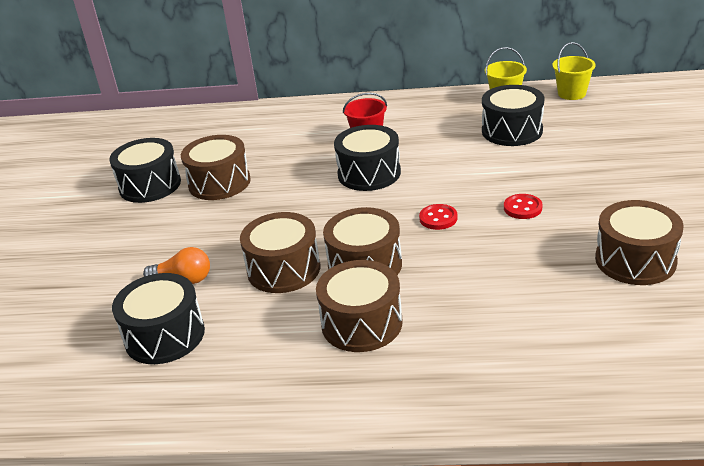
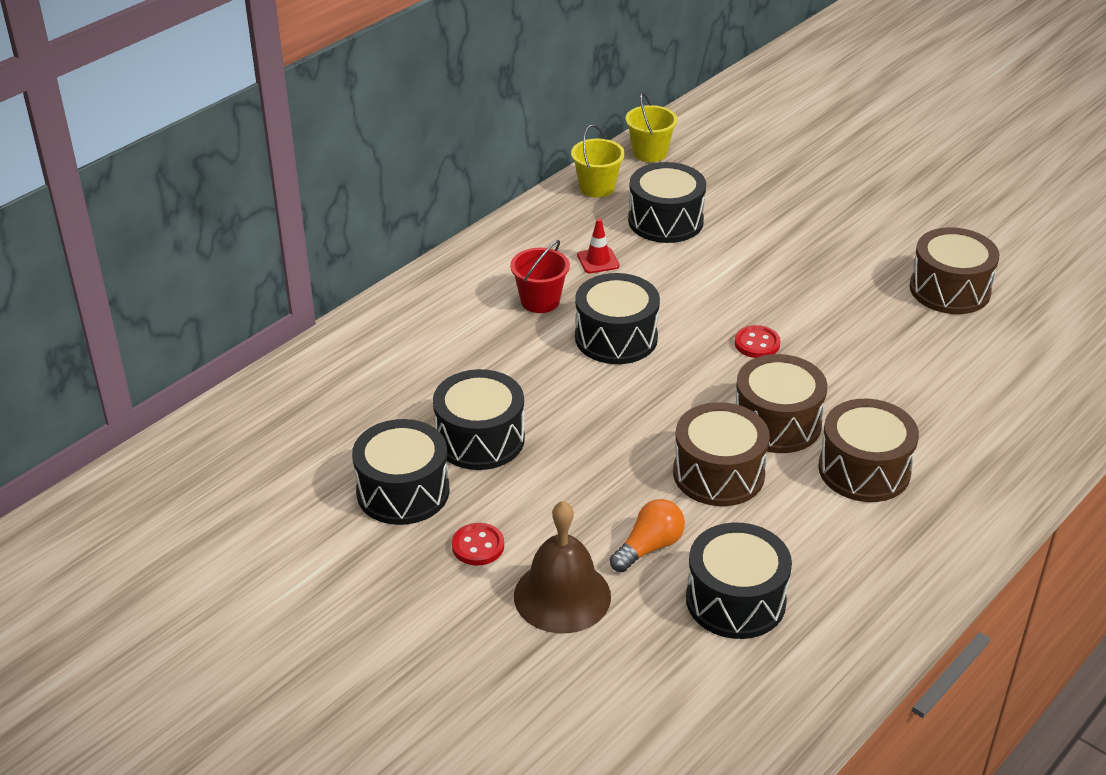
camera: 55 degrees left, 5 degrees up
brown drum [181,135,251,200] -> black drum [433,369,525,470]
red button [504,194,542,219] -> red button moved to [452,523,504,566]
none -> brown bell [514,501,611,633]
none -> red traffic cone [577,218,620,273]

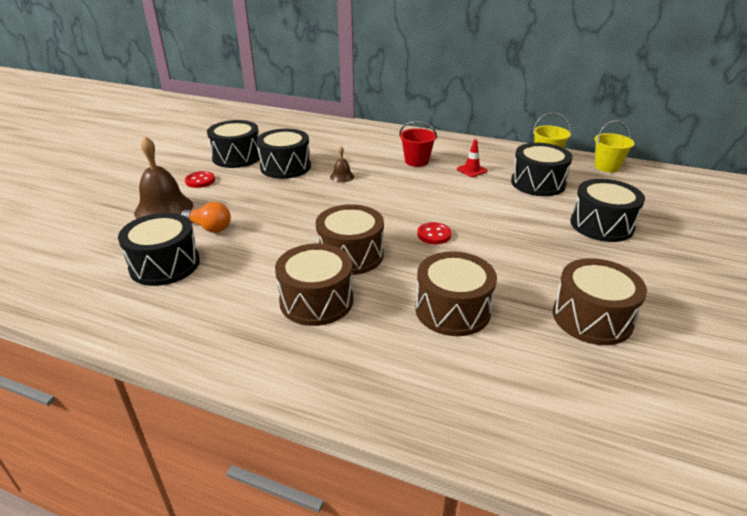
camera: 70 degrees right, 5 degrees down
black drum [575,273,660,364] -> black drum moved to [570,179,645,242]
brown drum [673,402,770,506] -> brown drum moved to [415,251,497,336]
none -> brown bell [330,146,354,183]

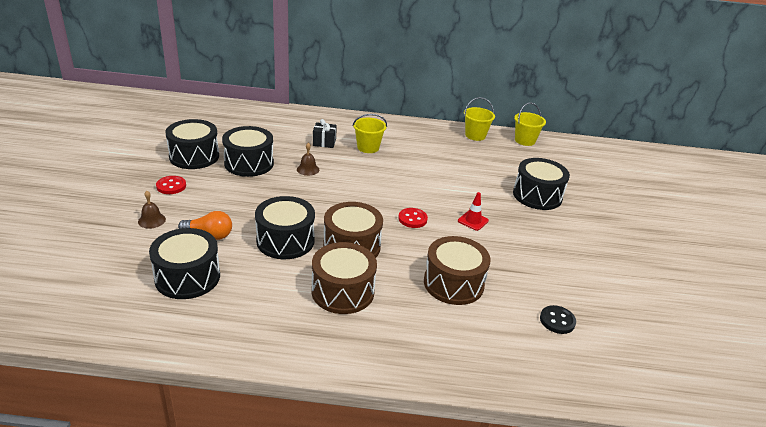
camera: 20 degrees left, 0 degrees up
brown bell [134,136,193,219] -> brown bell [138,191,166,229], size x0.48
red bucket [399,121,437,167] -> yellow bucket [353,114,387,153]
red traffic cone [457,139,488,177] -> red traffic cone moved to [458,192,489,231]
black drum [511,143,573,196] -> black drum moved to [255,196,315,259]
brown drum [553,258,647,345] -> none
none -> black gift [313,119,337,148]
none -> black button [540,305,576,334]

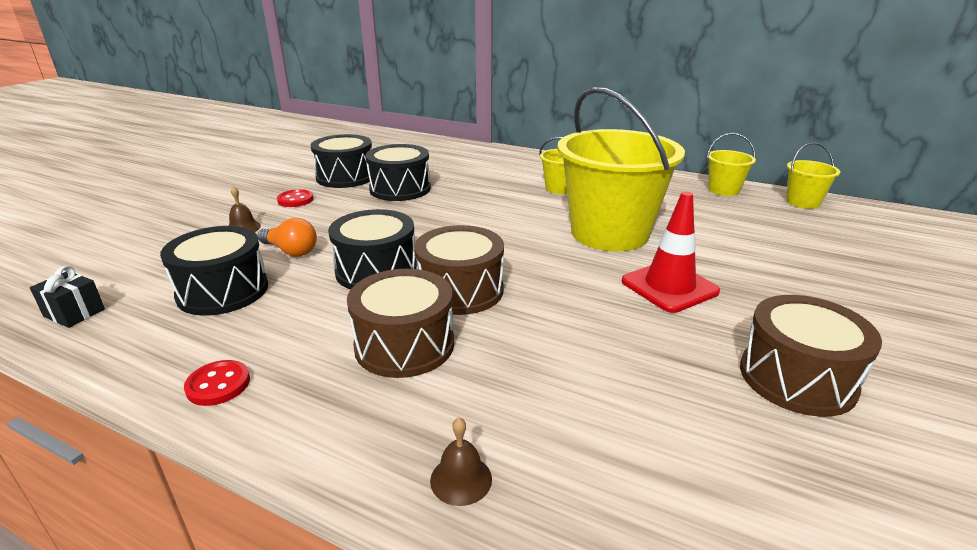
camera: 25 degrees right, 5 degrees down
brown bell [297,143,319,176] -> brown bell moved to [430,418,492,506]
black gift [313,119,337,148] -> black gift moved to [30,266,105,328]
red button [398,208,428,228] -> red button moved to [184,360,250,406]
brown drum [424,236,491,305] -> brown drum moved to [740,295,882,417]
red traffic cone [458,192,489,231] -> red traffic cone [622,191,720,313], size x1.85
black drum [513,158,570,210] -> none
black button [540,305,576,334] -> none
none -> yellow bucket [558,87,685,251]

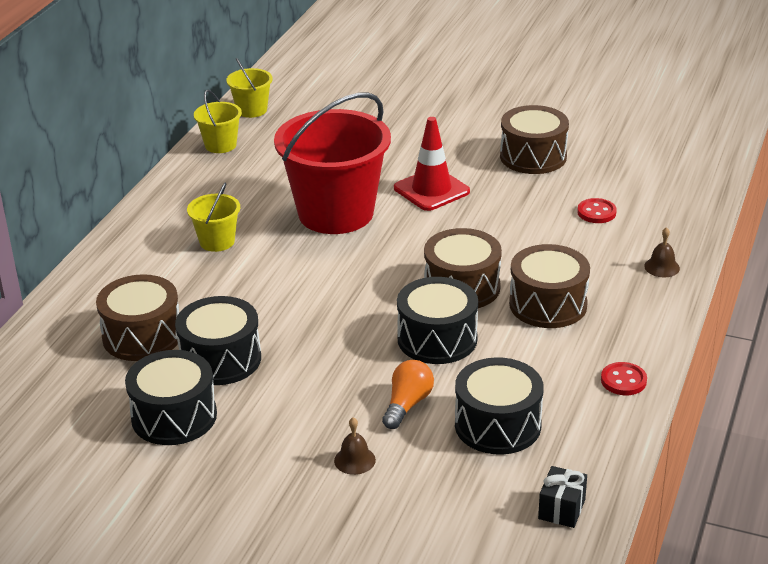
camera: 95 degrees left, 5 degrees up
red button [277,189,314,207] -> red button moved to [577,198,617,223]
yellow bucket [558,87,685,251] -> red bucket [274,92,391,234]
none -> brown drum [96,274,180,361]

